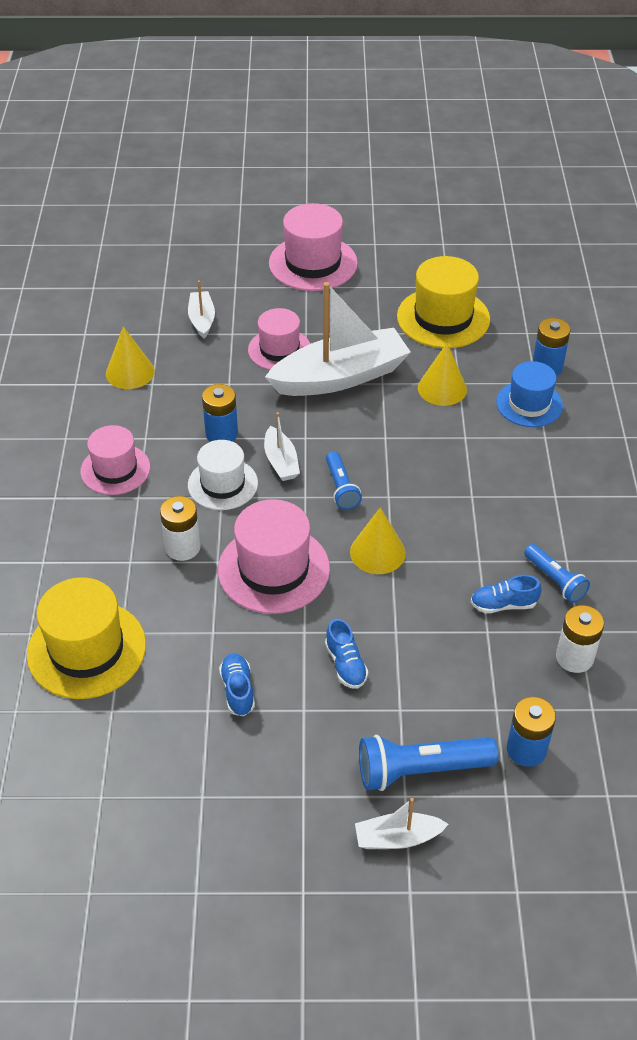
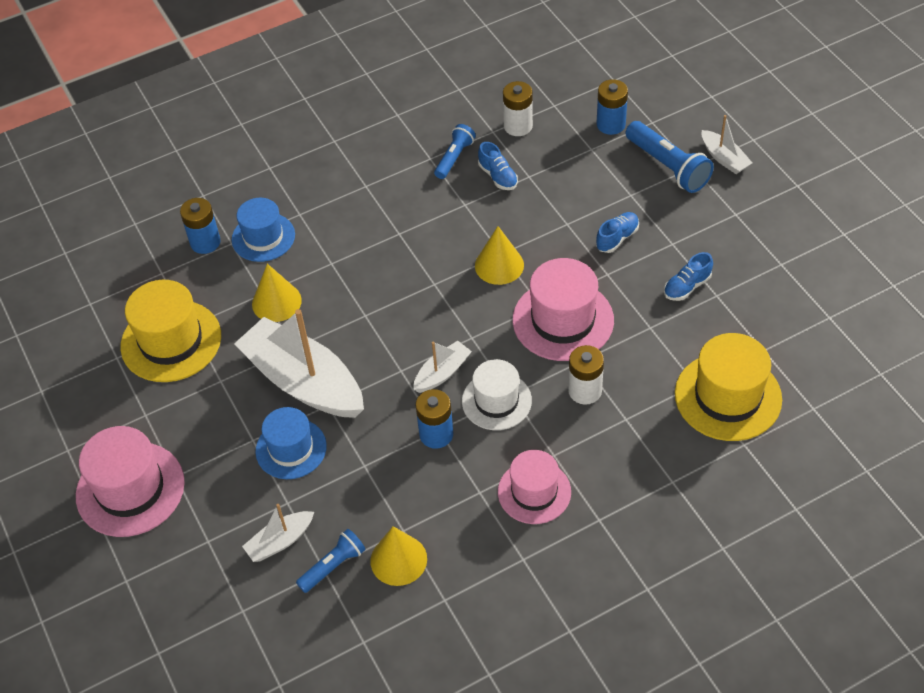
camera: 115 degrees left, 5 degrees up
pink hat [248,308,310,370] -> blue hat [255,407,327,479]
blue flashlight [326,451,362,510] -> blue flashlight moved to [296,529,366,593]

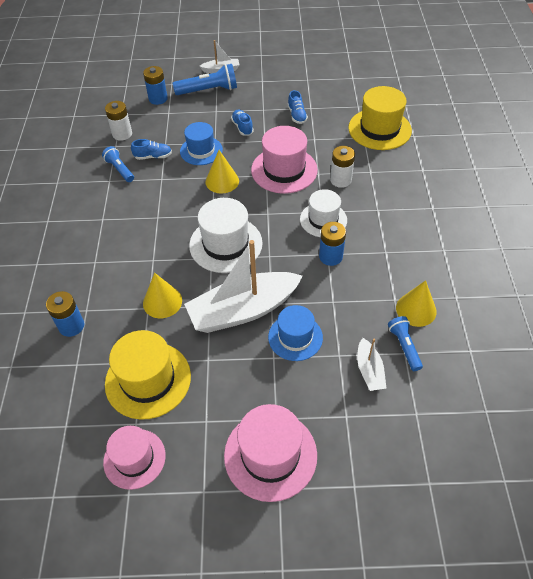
camera: 65 degrees left, 0 degrees up
blue hat [232,198,295,262] -> blue hat moved to [180,122,223,165]
white boat [413,341,472,393] -> none
pink hat [498,450,571,524] -> pink hat moved to [103,426,166,490]
none -> white hat [189,198,263,273]

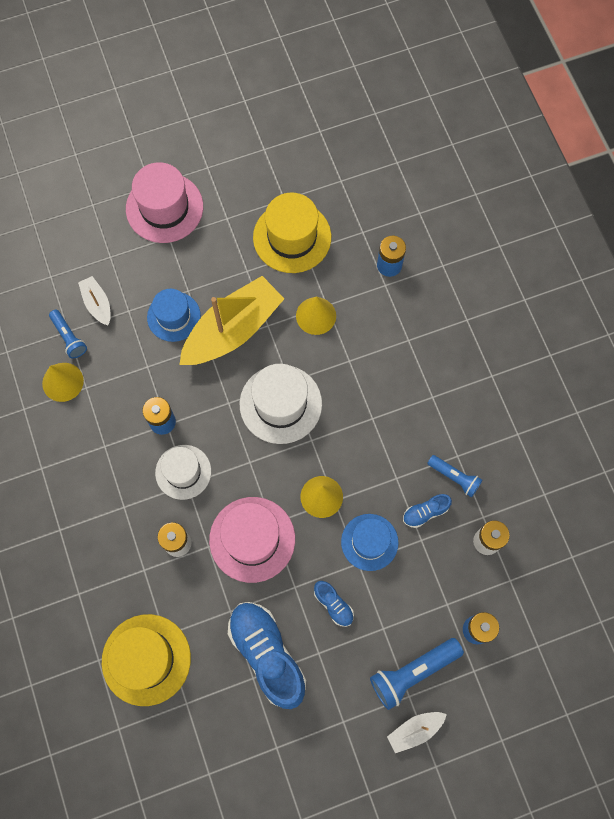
camera: 160 degrees right, 20 degrees up
pink hat [103,426,166,490] -> none
white boat [184,240,303,333] -> yellow boat [179,276,284,365]
blue shoe [288,90,308,124] -> blue shoe [228,602,306,709], size x2.13

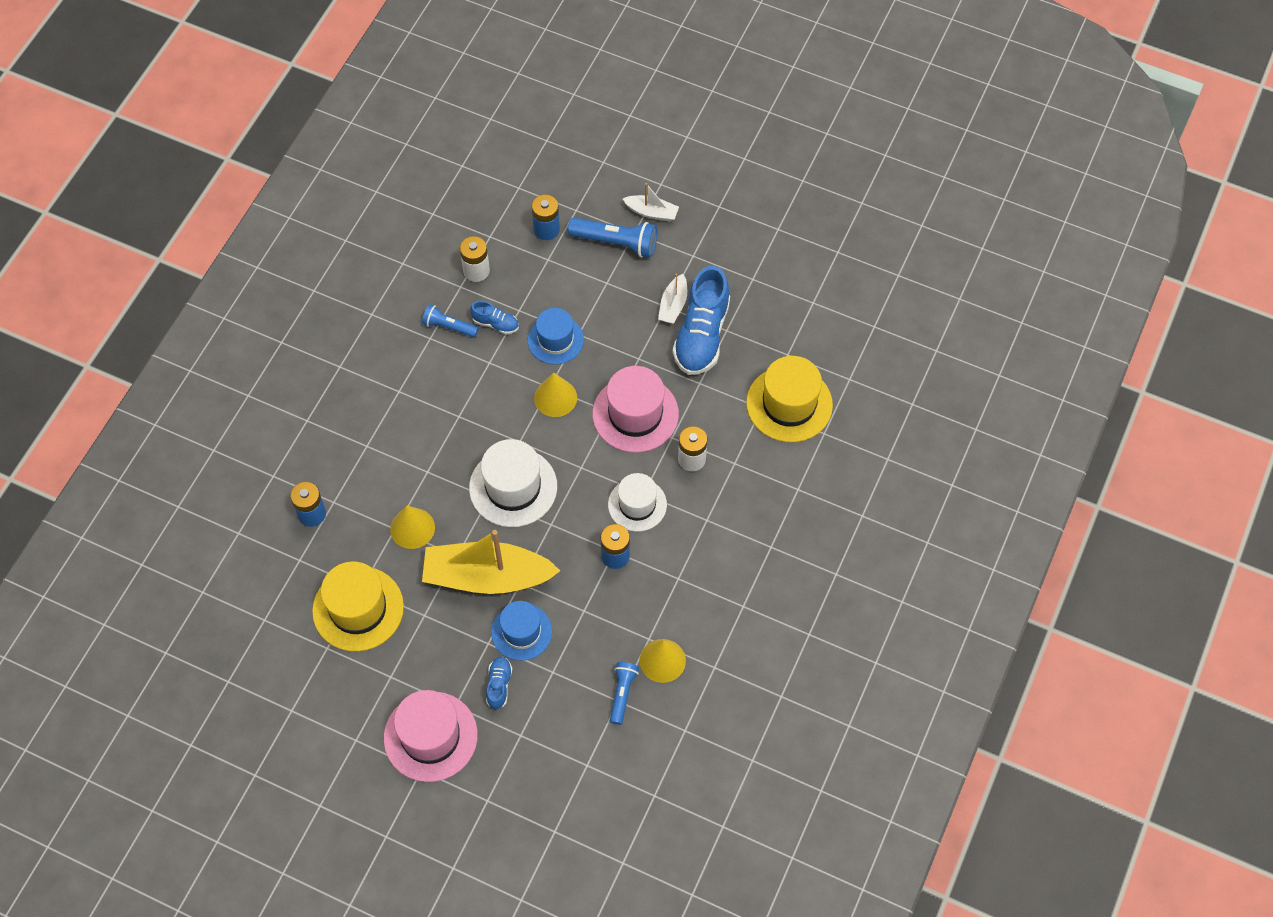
camera: 135 degrees left, 10 degrees down
white boat [78,276,111,325] -> white boat moved to [658,273,687,324]
blue shoe [314,581,354,627] -> blue shoe moved to [486,657,512,710]
blue flashlight [427,455,482,497] -> blue flashlight turned 60 degrees counterclockwise [422,304,479,338]

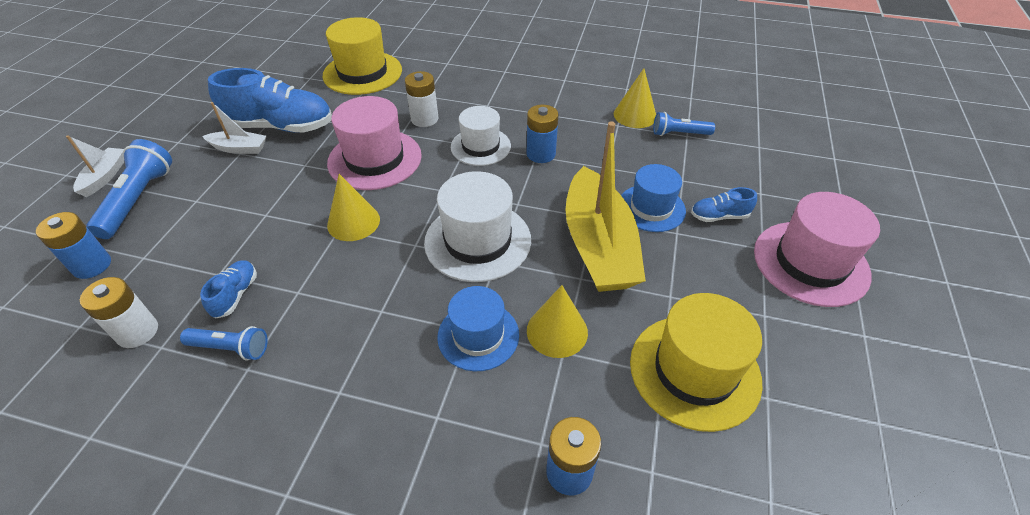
camera: 100 degrees left, 15 degrees down
blue flashlight [422,304,479,338] -> blue flashlight turned 90 degrees counterclockwise [180,326,268,360]
blue hat [528,308,584,365] -> blue hat moved to [437,286,519,371]

